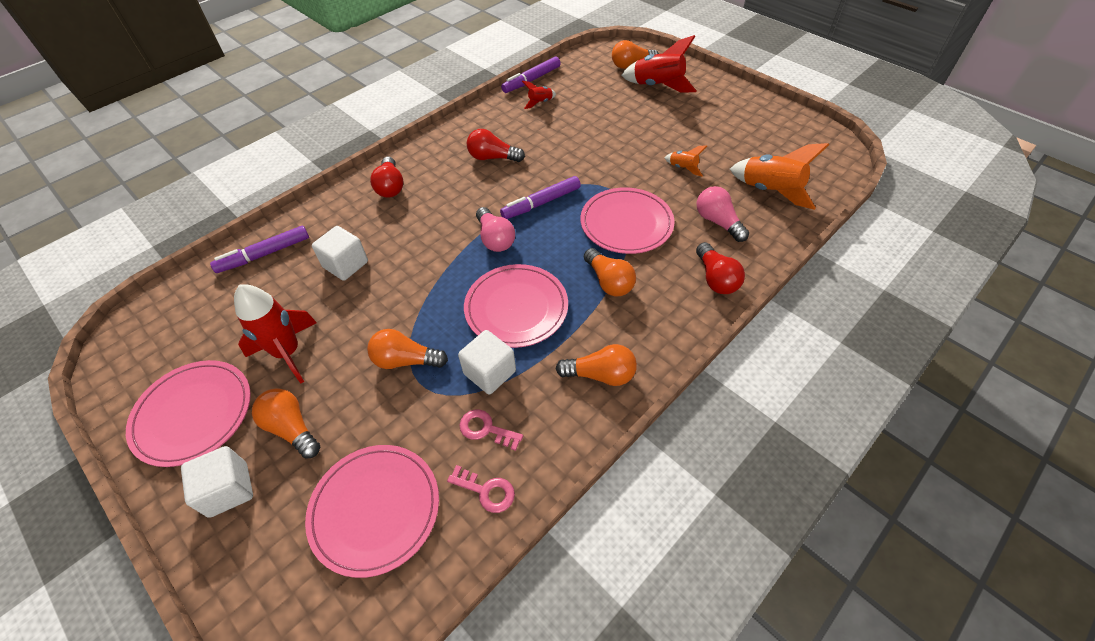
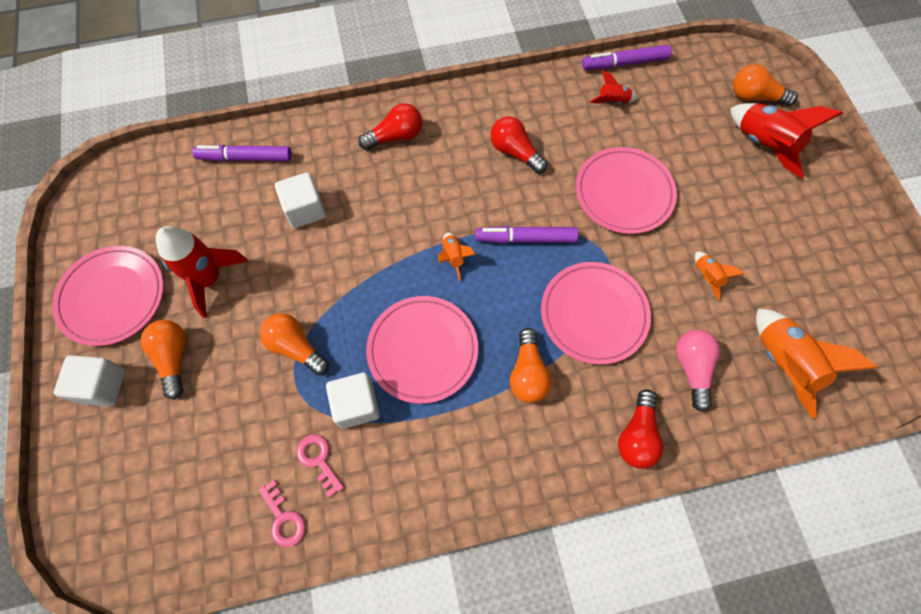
camera: 30 degrees right, 15 degrees up
pink plate [305,445,439,578] -> pink plate moved to [576,147,677,234]
red light bulb [370,157,403,198] -> red light bulb turned 135 degrees counterclockwise [358,103,422,150]
pink light bulb [476,207,515,252] -> orange rocket [438,233,476,281]
orange light bulb [556,344,637,386] -> none

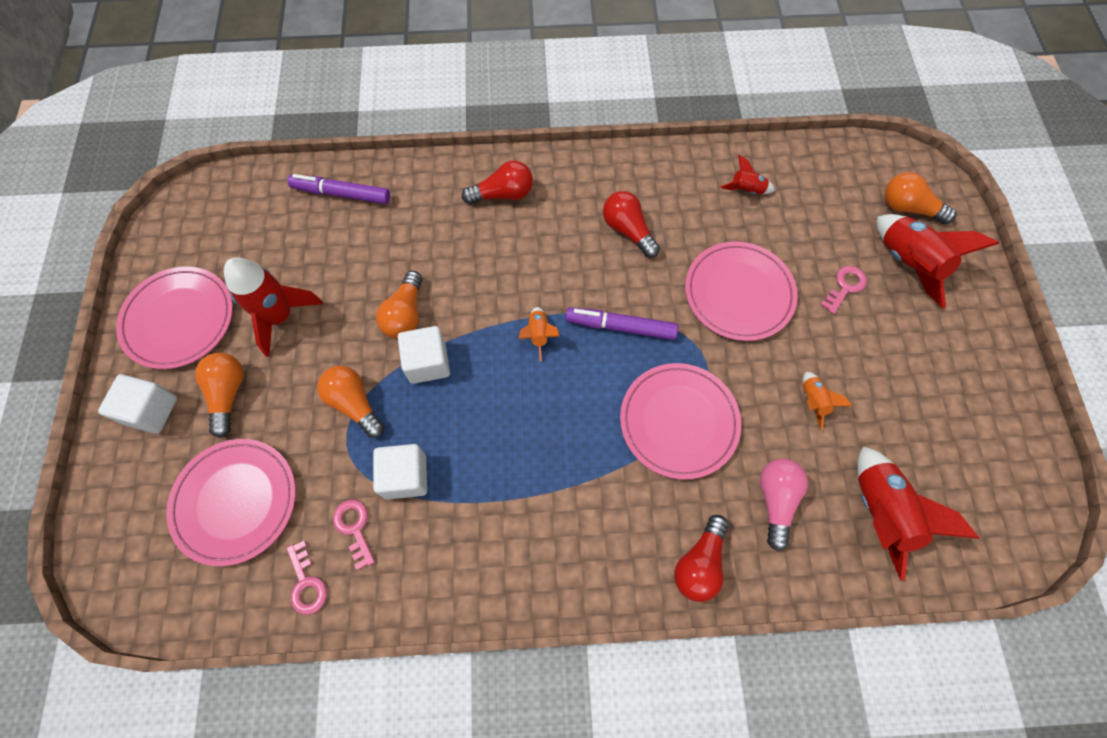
camera: 10 degrees right, 0 degrees up
white cube [275,172,326,228] -> white cube moved to [398,326,450,384]
pink plate [366,296,478,404] -> pink plate moved to [166,439,296,566]
orange light bulb [510,328,552,403] -> orange light bulb moved to [376,271,423,338]
purple marker [582,45,672,70] -> none
orange rocket [756,309,878,419] -> red rocket [857,446,980,581]
none -> pink key [820,266,867,314]

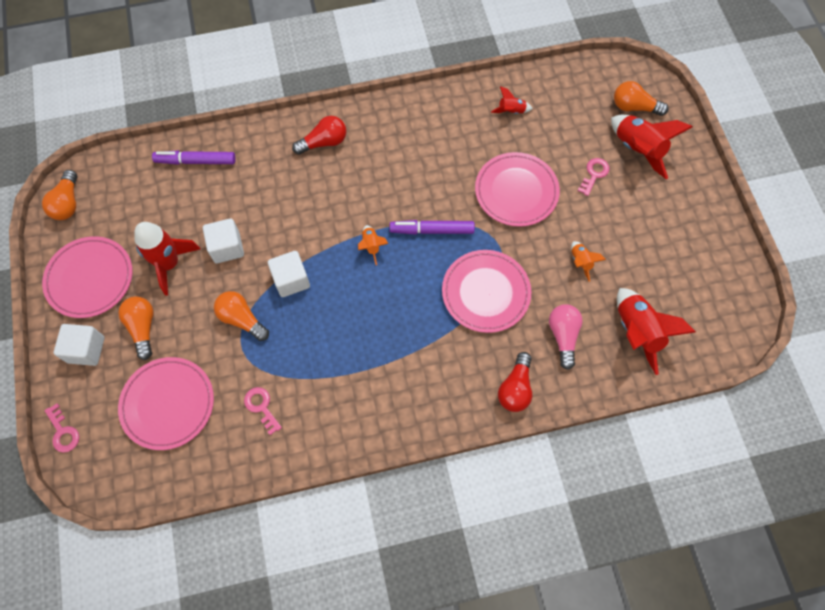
camera: 10 degrees left, 0 degrees up
pink key [286,540,327,615] -> pink key moved to [44,403,79,453]
white cube [373,444,427,500] -> white cube moved to [203,219,244,263]
orange light bulb [376,271,423,338] -> orange light bulb moved to [42,170,78,220]
red light bulb [603,191,660,258] -> none

